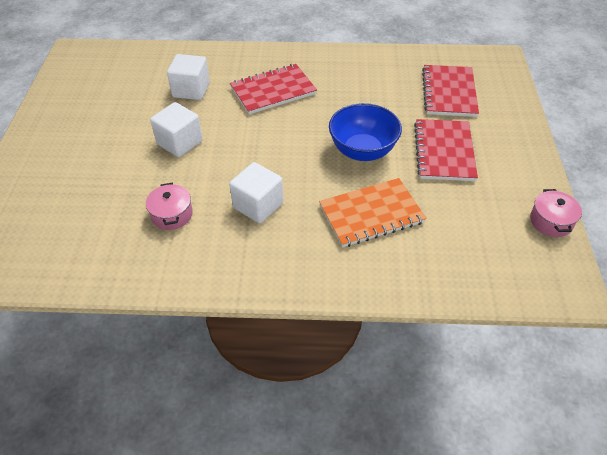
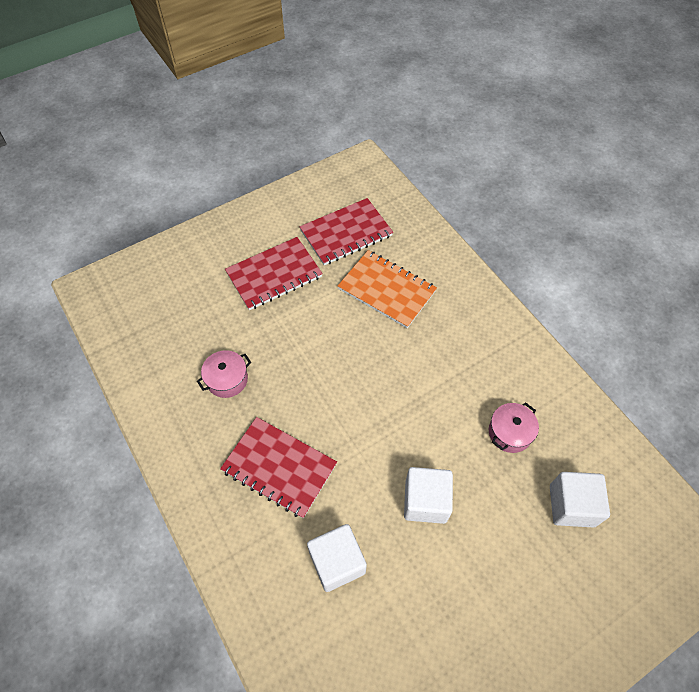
camera: 125 degrees left, 10 degrees up
white cube [229,162,284,224] -> white cube moved to [550,472,610,528]
blue bowl [329,103,402,161] -> none
red notebook [422,65,479,117] -> red notebook moved to [300,198,393,265]
pink pot [530,189,582,237] -> pink pot moved to [197,350,251,398]

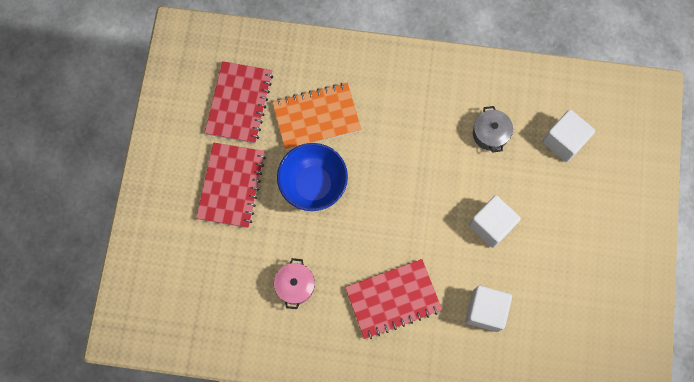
camera: 50 degrees left, 15 degrees up
pink pot [489,402,539,453] -> grey pot [473,106,513,153]
none -> blue bowl [277,143,348,211]

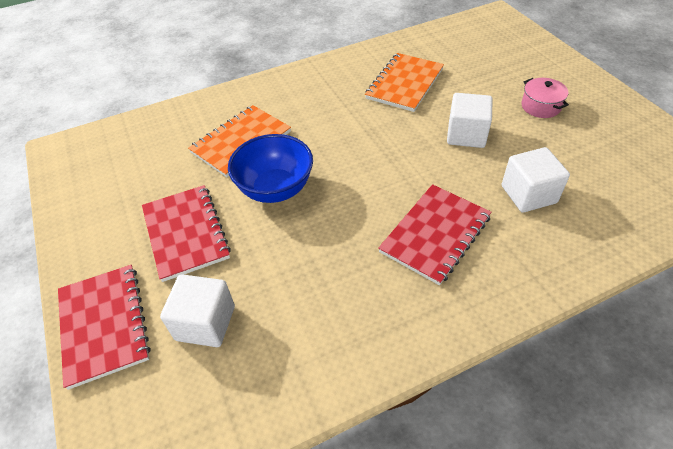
camera: 30 degrees left, 25 degrees down
red notebook [205,61,273,144] -> red notebook moved to [58,265,151,390]
pink pot [274,258,315,309] -> pink pot moved to [521,78,569,118]
grey pot [473,106,513,153] -> orange notebook [365,53,444,112]
white cube [542,109,595,162] -> white cube moved to [160,274,235,347]

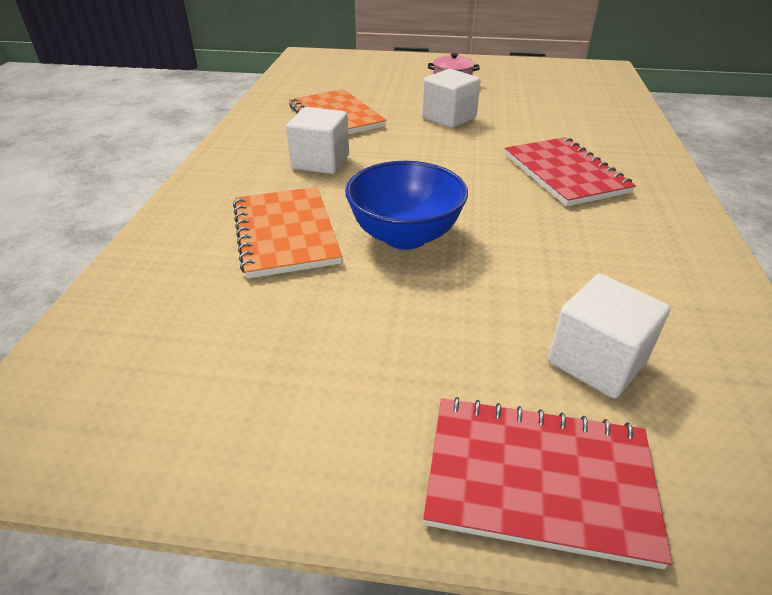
camera: 60 degrees left, 10 degrees down
red notebook [142,185,231,282] -> none
white cube [502,147,570,213] -> white cube moved to [286,107,349,174]

